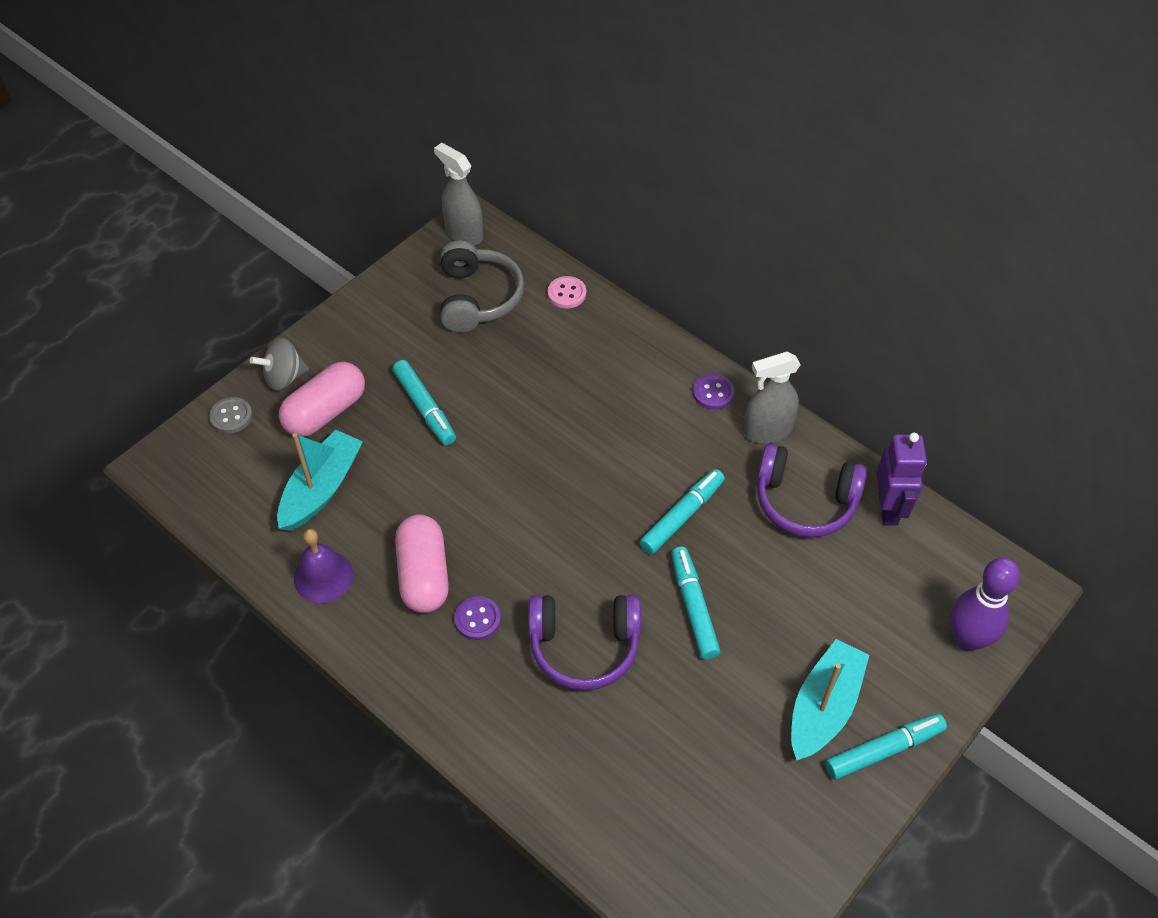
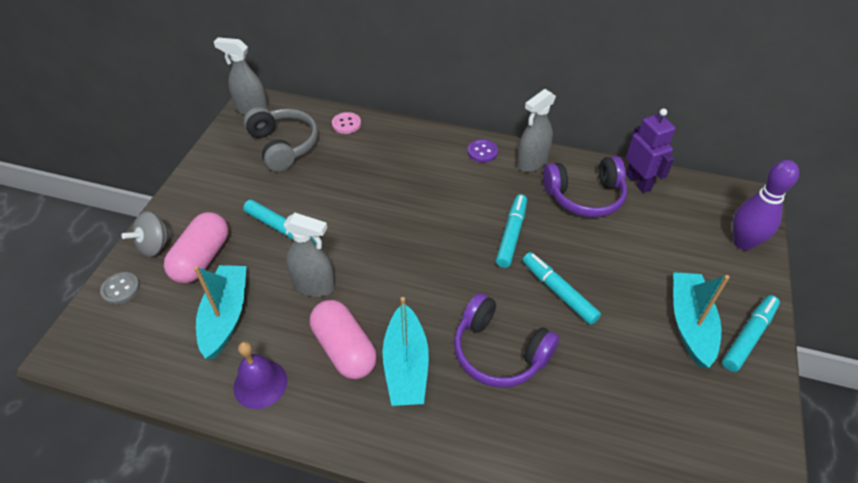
camera: 25 degrees left, 5 degrees down
purple button [454,596,501,640] -> turquoise boat [382,297,429,406]
purple headphones [528,595,641,691] -> purple headphones turned 60 degrees clockwise [454,293,559,388]
none -> grey spray bottle [283,213,335,297]

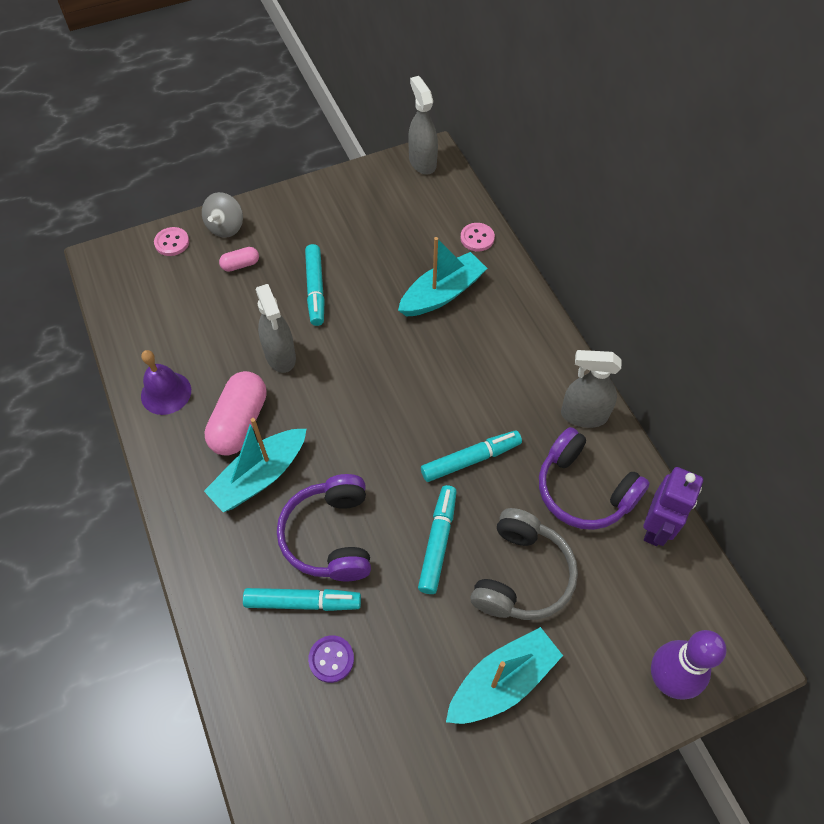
camera: 50 degrees right, 10 degrees up
grey button [100,272,140,305] -> pink button [154,227,189,256]
grey spinning top [122,211,174,257] -> grey spinning top turned 75 degrees counterclockwise [202,192,243,238]
pink capsule [164,212,228,283] -> pink capsule [219,247,259,272], size x0.49
turquoise boat [194,265,247,359] -> turquoise boat moved to [398,237,488,317]
grey headphones [244,107,318,172] -> grey headphones moved to [471,508,578,620]
purple button [468,139,498,163] -> purple button moved to [308,635,354,683]
turquoise marker [722,295,780,372] -> turquoise marker moved to [243,588,361,611]

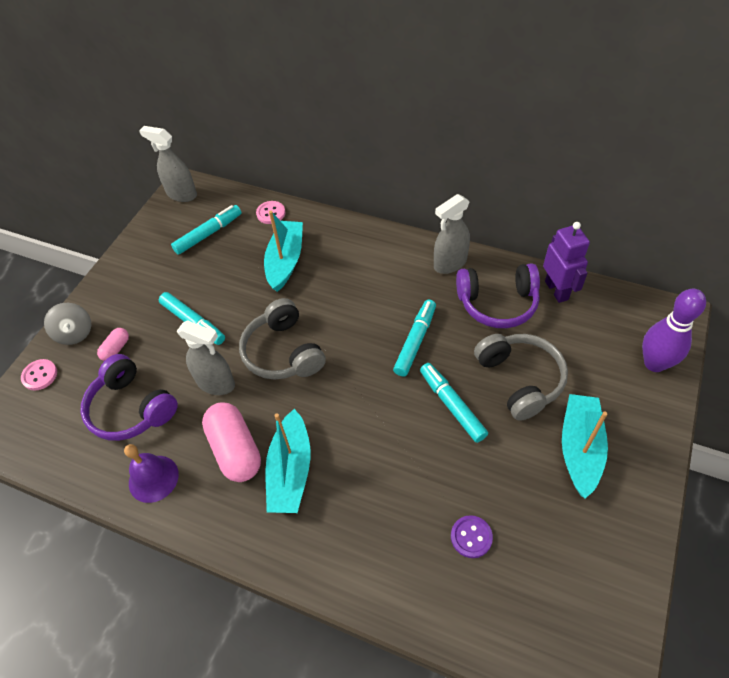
camera: 40 degrees left, 5 degrees down
turquoise marker [243,588,361,611] -> turquoise marker moved to [171,205,241,255]
purple headphones [277,474,371,582] -> purple headphones moved to [80,354,178,441]
none -> grey headphones [239,298,326,380]

